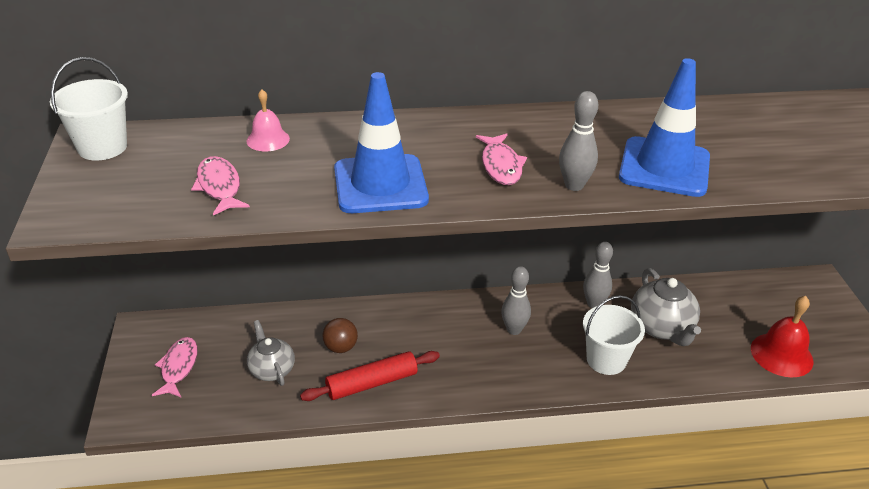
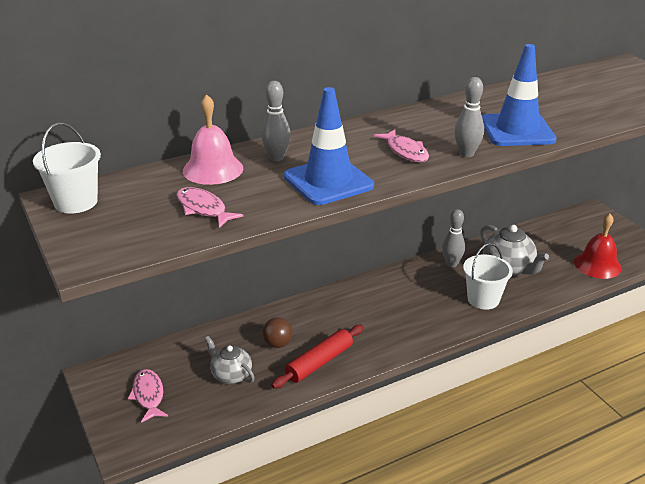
camera: 20 degrees left, 5 degrees down
pink bell [247,89,290,151] -> pink bell [183,94,243,185], size x1.66
grey bowling pin [501,266,531,335] -> grey bowling pin moved to [261,81,291,161]

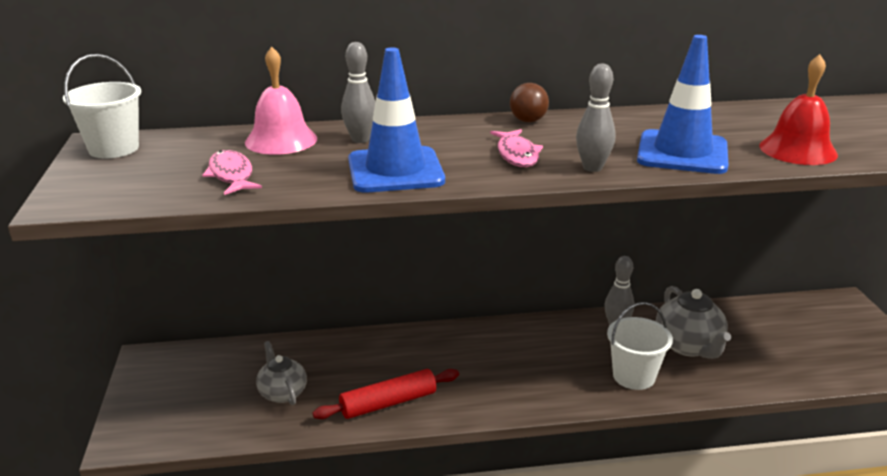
camera: 20 degrees right, 5 degrees down
pink fish [128,369,168,423] -> none
brown ball [262,317,293,348] -> brown ball moved to [510,83,549,122]
red bell [574,213,622,279] -> red bell moved to [759,54,838,165]

